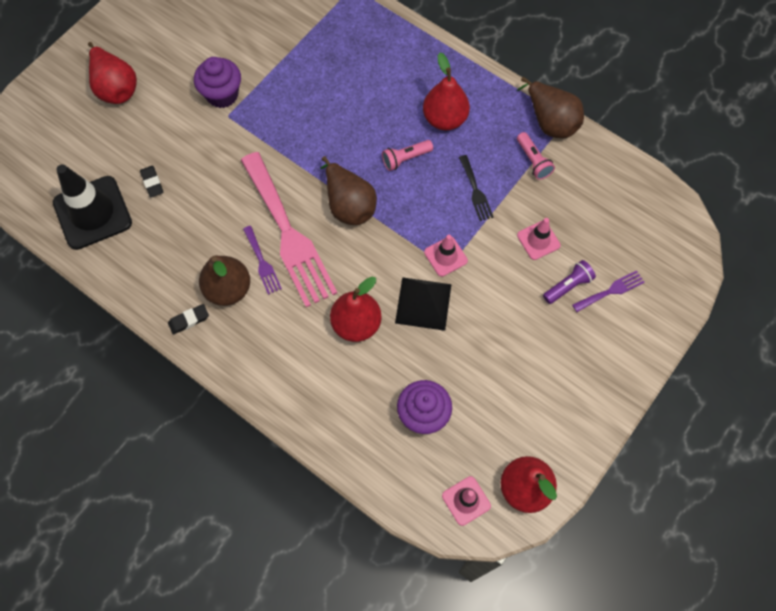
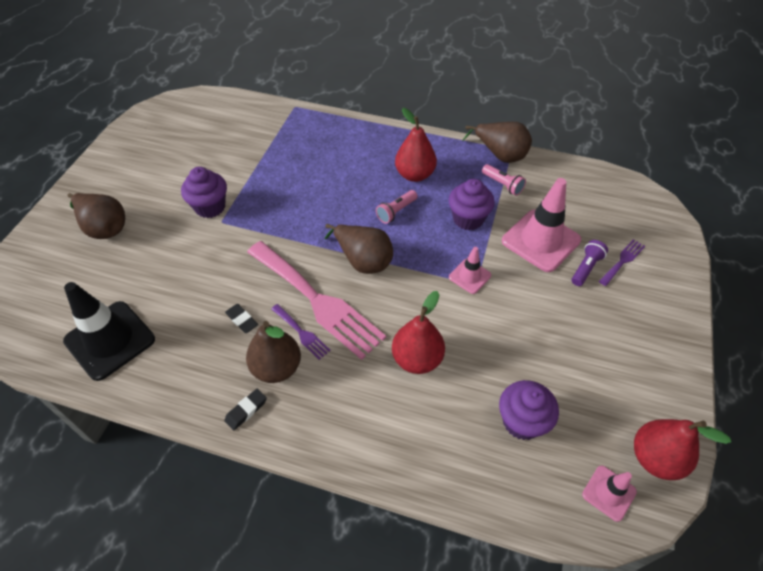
camera: 20 degrees left, 15 degrees down
red pear [88,42,137,104] -> brown pear [68,193,125,239]
black eraser [140,166,163,198] -> black eraser moved to [225,304,258,333]
black pyramid [395,277,452,331] -> none
black fork [459,155,493,221] -> purple cupcake [449,179,495,230]
pink traffic cone [517,218,561,260] -> pink traffic cone [502,178,581,272], size x1.94

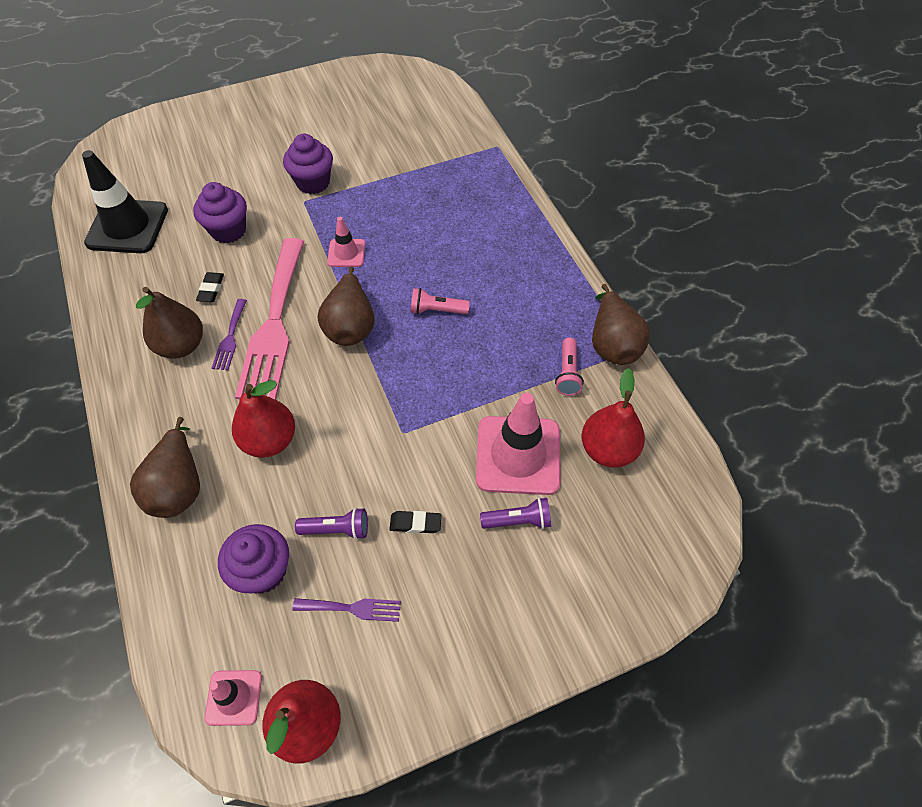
camera: 50 degrees right, 5 degrees up
brown pear [68,193,125,239] -> brown pear moved to [130,417,200,518]
black eraser [224,389,267,430] -> black eraser moved to [389,511,442,533]
red pear [395,108,437,182] -> red pear moved to [582,368,645,468]
purple cupcake [449,179,495,230] -> purple cupcake moved to [193,182,247,243]
pink traffic cone [449,247,491,294] -> pink traffic cone moved to [327,217,365,267]
purple fork [599,239,645,286] -> purple fork moved to [292,598,401,622]
none -> purple flashlight [295,508,368,540]

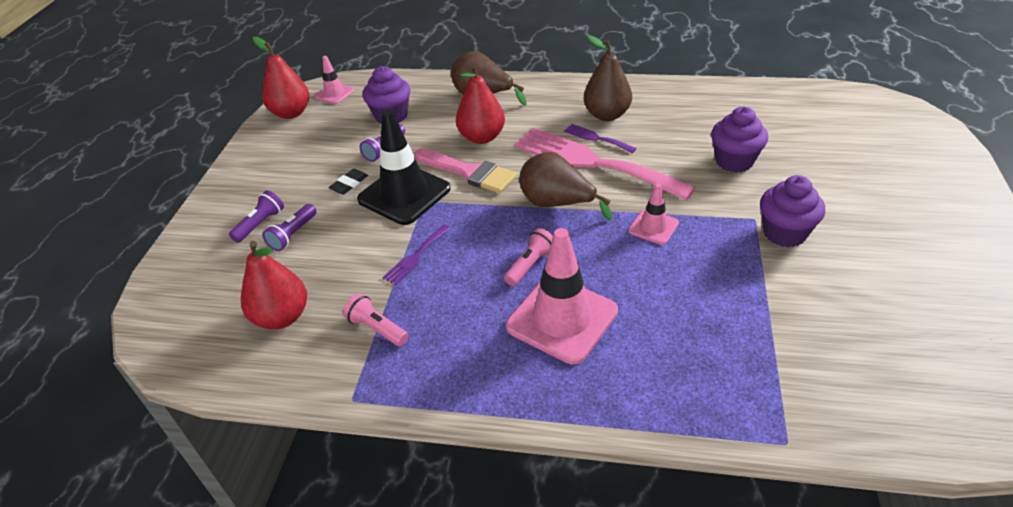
camera: 125 degrees right, 15 degrees down
black traffic cone [82,150,168,253] -> black traffic cone moved to [357,110,451,225]
black eraser [196,272,224,302] -> none
purple fork [292,598,401,622] -> purple fork moved to [382,225,451,285]
pink traffic cone [476,393,561,495] -> pink traffic cone moved to [506,228,618,364]
brown pear [592,284,650,365] -> none
none -> purple flashlight [229,190,284,243]
none -> pink brush [414,149,517,193]

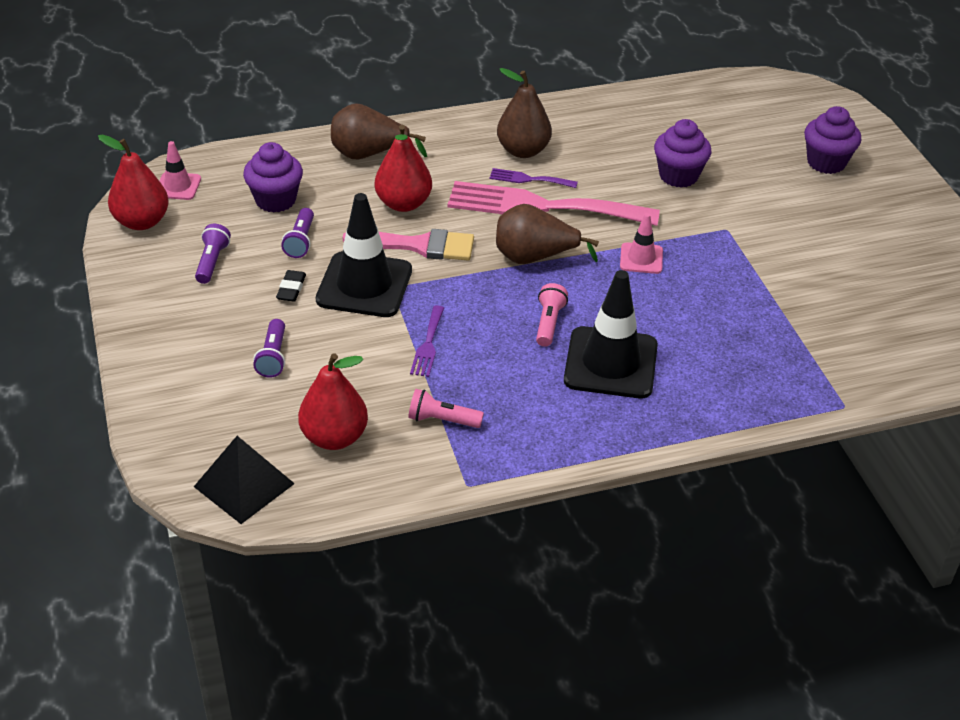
camera: 30 degrees left, 0 degrees up
purple flashlight [229,190,284,243] -> purple flashlight moved to [195,224,231,284]
pink traffic cone [506,228,618,364] -> black traffic cone [564,270,658,398]
purple cupcake [760,175,825,247] -> purple cupcake moved to [804,106,861,174]
none -> black pyramid [194,436,295,524]

